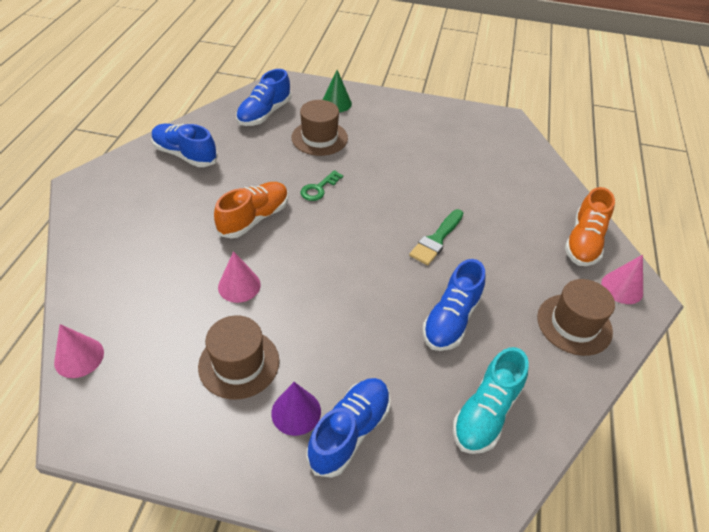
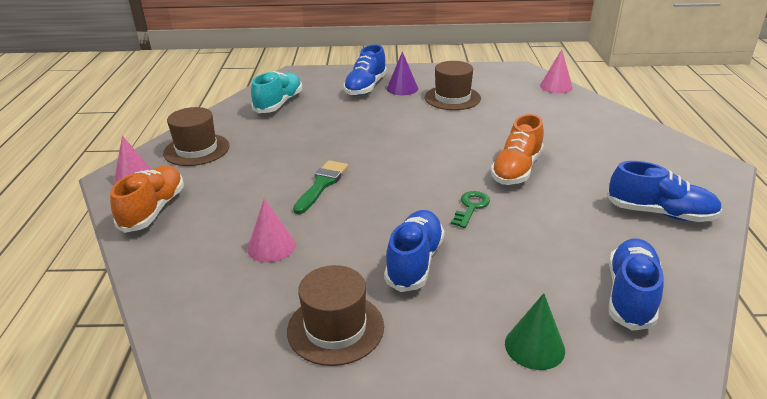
camera: 170 degrees right, 15 degrees down
pink cone [218,251,261,303] -> pink cone moved to [247,198,296,263]
brown hat [292,100,348,156] -> brown hat moved to [287,265,384,366]
blue shoe [423,259,485,351] -> blue shoe moved to [384,210,444,292]

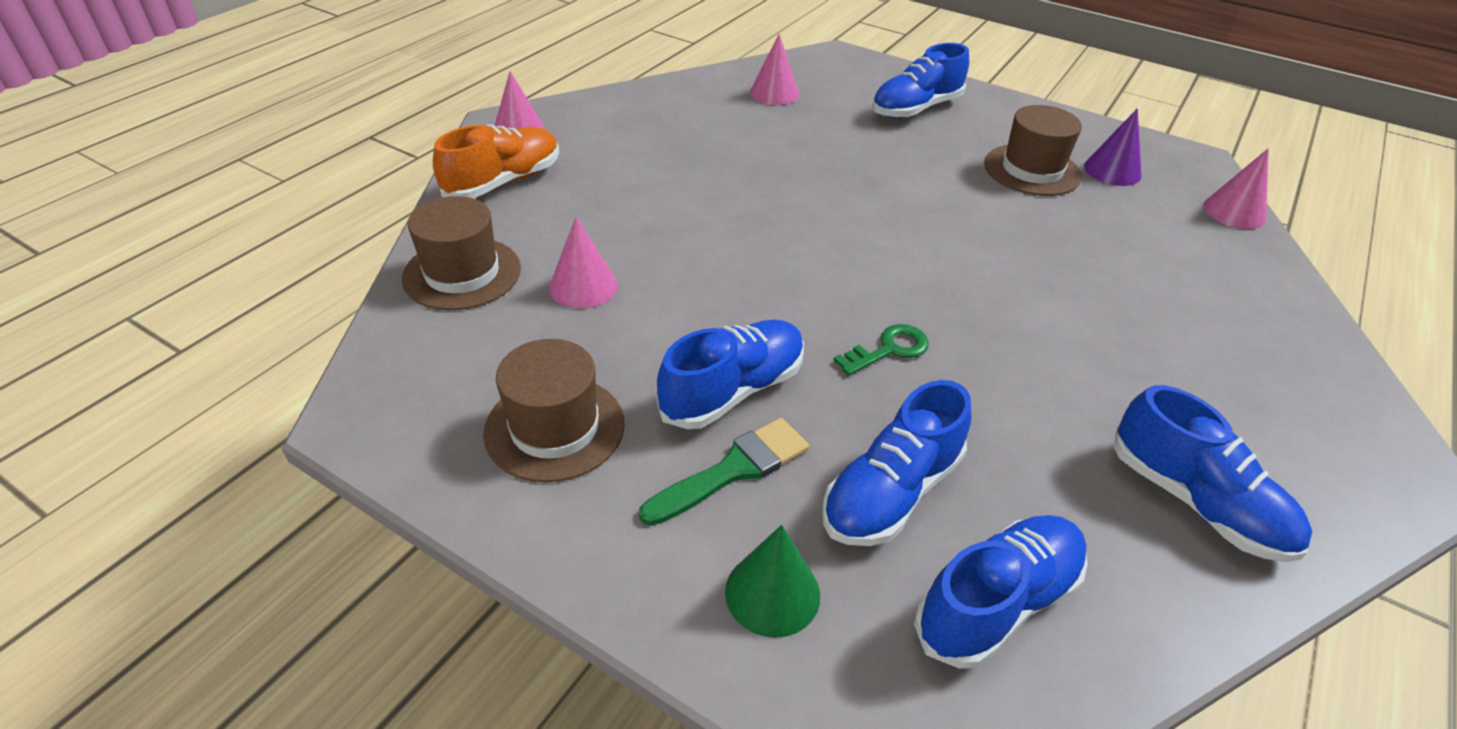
camera: 30 degrees right, 10 degrees up
brown hat [163,107,230,166] -> brown hat moved to [402,196,521,310]
turquoise shoe [251,71,302,113] -> pink cone [750,34,799,105]
green brush [293,160,348,214] -> green brush moved to [639,418,809,526]
purple cone [387,51,418,95] -> purple cone moved to [1084,108,1142,186]
orange shoe [491,114,544,185] -> none
none -> blue shoe [822,380,971,546]

